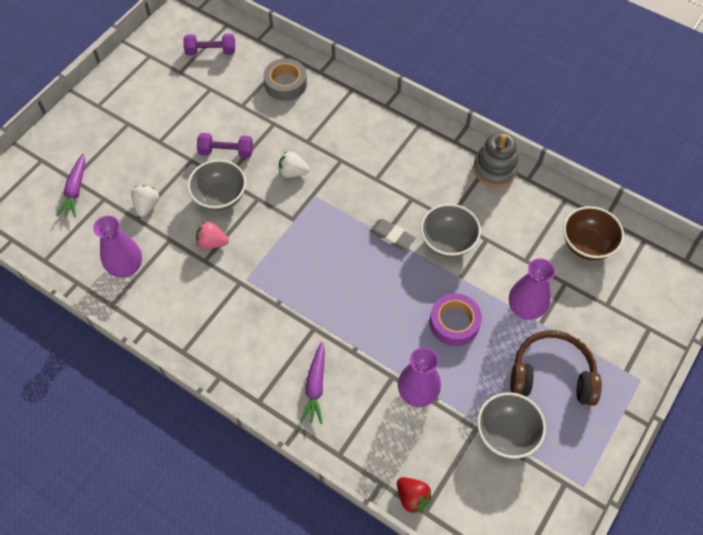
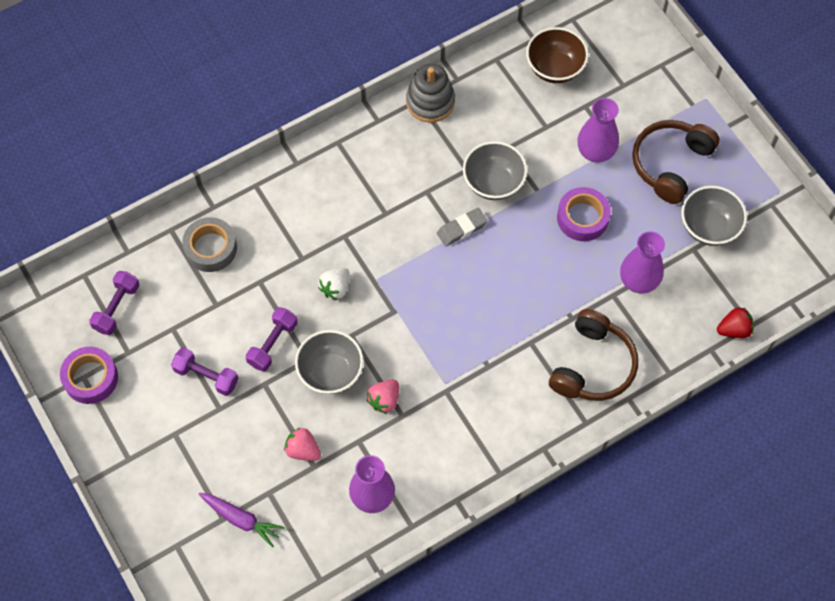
camera: 65 degrees left, 5 degrees up
white strawberry [131,185,159,217] -> pink strawberry [284,427,321,461]
purple carrot [300,342,325,424] -> brown headphones [549,309,638,401]
none -> purple tape [60,347,118,404]
none -> purple dumbbell [171,347,239,396]

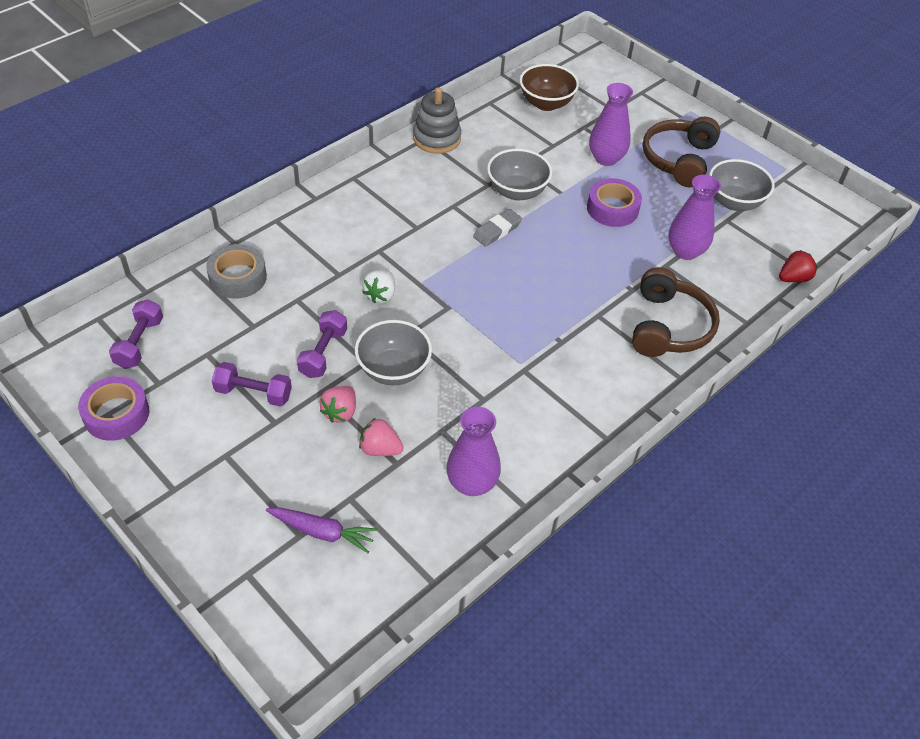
camera: 15 degrees left, 15 degrees down
pink strawberry [367,380,399,414] -> pink strawberry moved to [319,386,356,423]

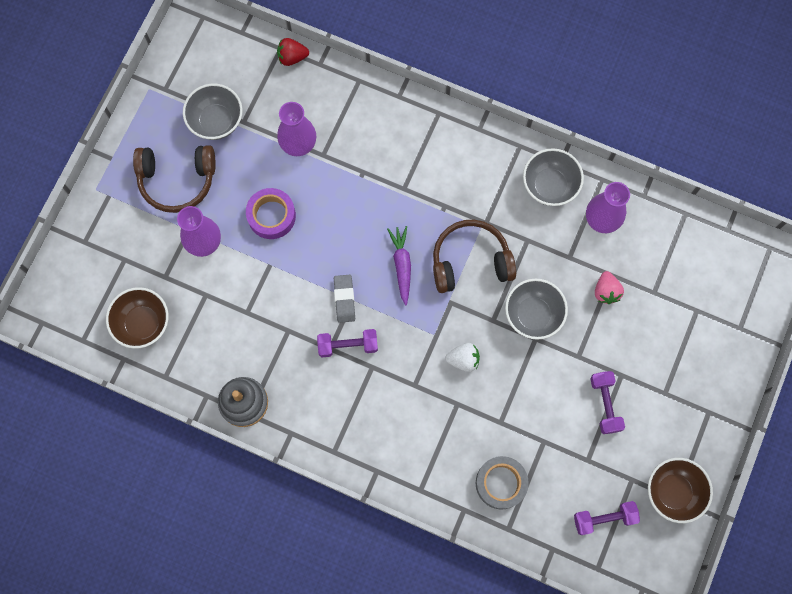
camera: 110 degrees left, 25 degrees up
purple tape [78,376,149,441] -> brown bowl [648,458,713,523]
purple carrot [266,507,378,553] -> purple carrot moved to [387,226,411,305]
purple dumbbell [297,310,347,378] -> purple dumbbell moved to [317,329,378,357]
pink strawberry [319,386,356,423] -> none
grey eraser [473,209,522,247] -> grey eraser turned 60 degrees clockwise [334,275,355,323]
grey bowl [487,149,552,201] -> grey bowl moved to [523,148,584,206]
brown headphones [632,267,720,357] -> brown headphones moved to [433,220,516,293]
red strawberry [779,250,817,282] -> red strawberry turned 45 degrees counterclockwise [277,38,309,66]

